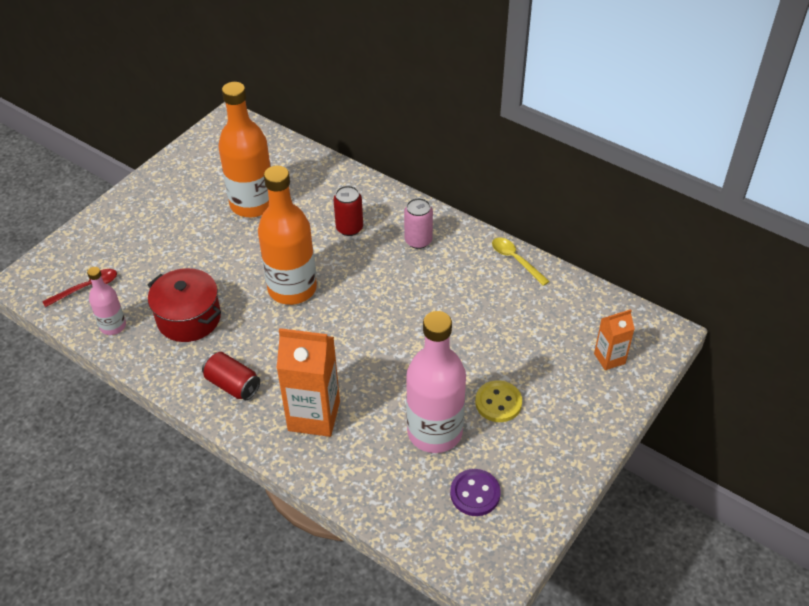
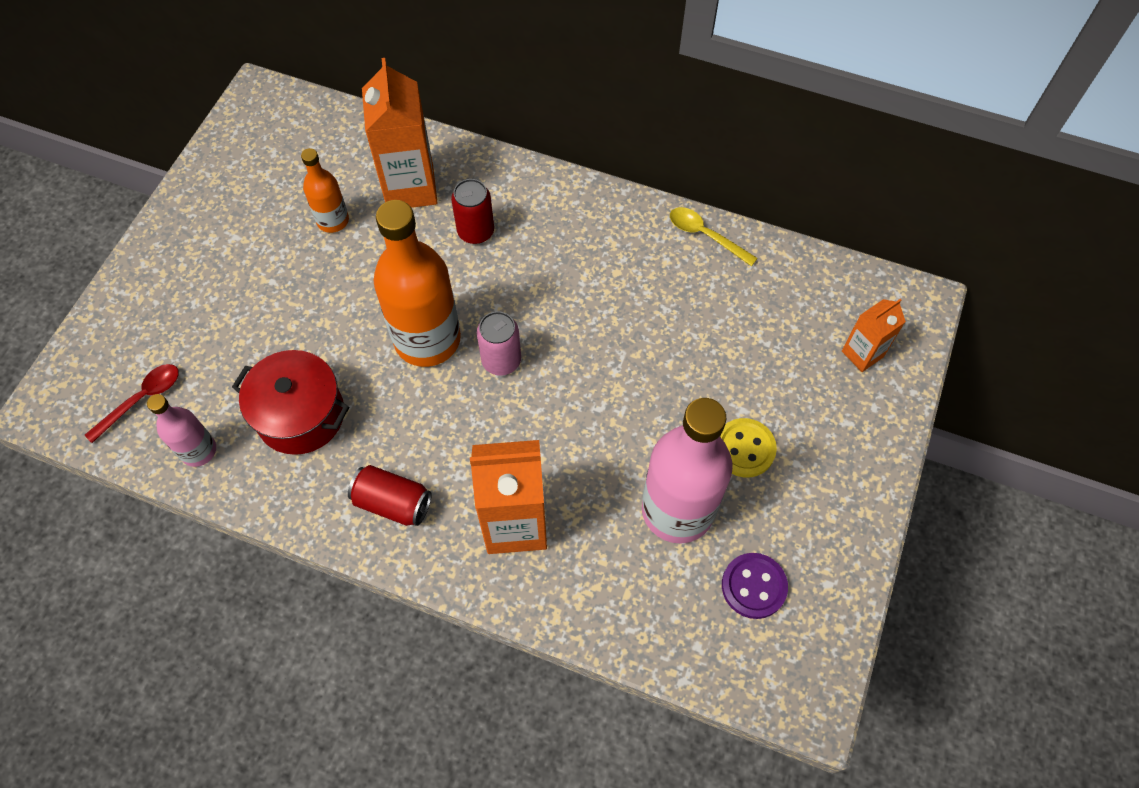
camera: 15 degrees left, 15 degrees up
orange bottle [218,82,271,217] -> orange bottle [301,148,349,233], size x0.52
pink can [404,198,433,249] -> pink can moved to [477,311,521,376]
none -> orange carton [362,58,438,208]

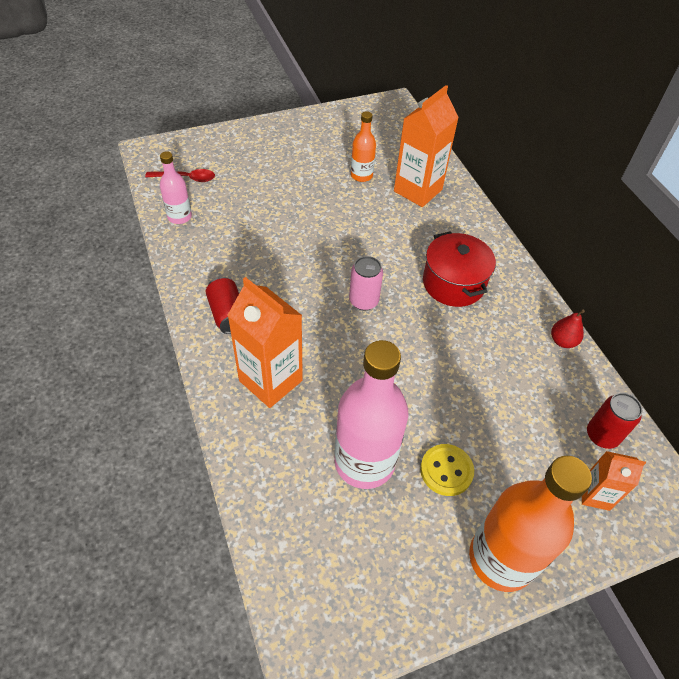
camera: 45 degrees right, 10 degrees down
red pot [232,350,349,455] -> red pot moved to [423,231,496,307]
orange bottle [374,200,461,367] -> orange bottle moved to [469,456,592,592]
red can [451,179,494,244] -> red can moved to [587,393,642,449]
yellow spoon [670,207,758,266] -> red pear [551,310,585,348]
purple button [722,553,788,619] -> none

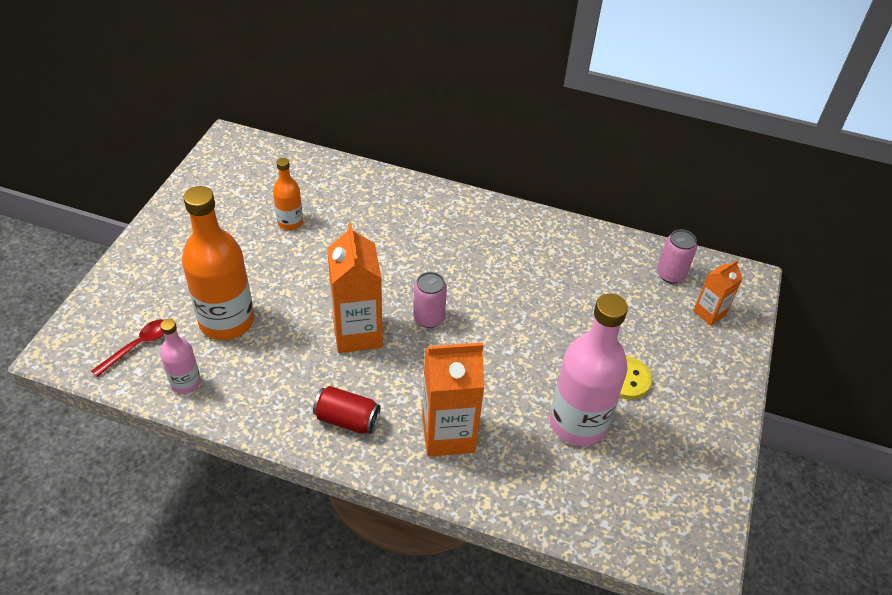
camera: 50 degrees left, 5 degrees down
orange carton [394,85,459,207] -> orange carton moved to [327,223,383,353]
red pot [423,231,496,307] -> none
orange bottle [469,456,592,592] -> orange bottle moved to [182,186,254,340]
red pear [551,310,585,348] -> none
red can [587,393,642,449] -> pink can [657,229,697,283]

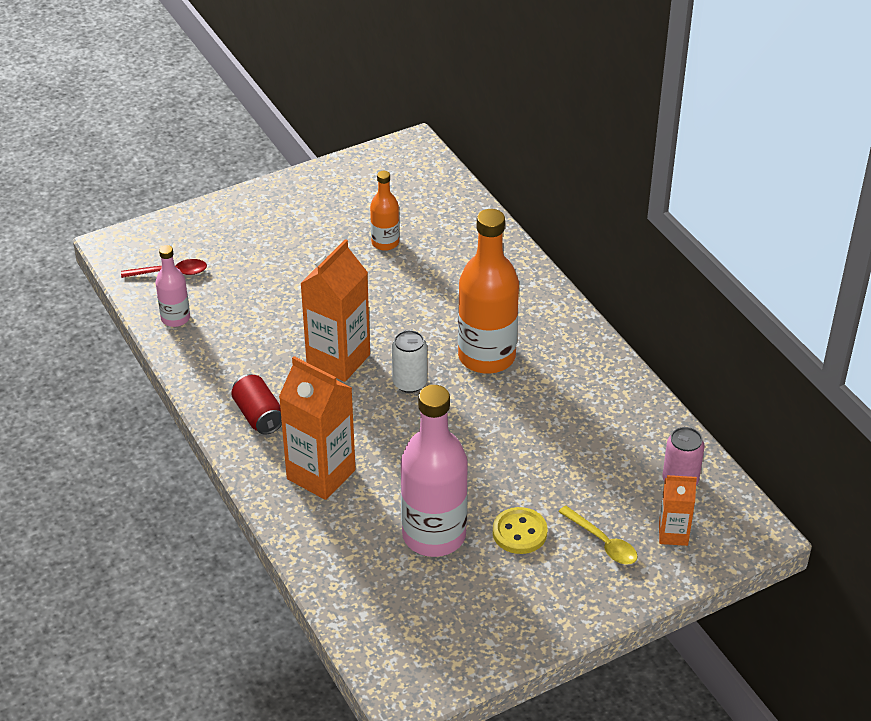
camera: 45 degrees right, 5 degrees down
orange bottle [182,186,254,340] -> orange bottle moved to [458,209,519,374]
pink can [413,272,447,328] -> white can [392,330,427,393]
none -> yellow spoon [558,506,638,565]

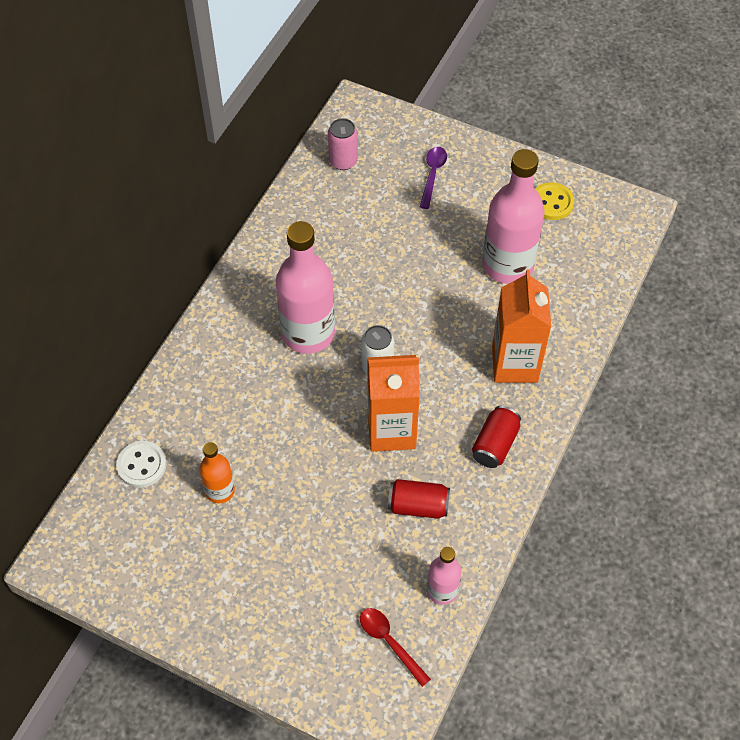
camera: 125 degrees left, 15 degrees up
orange bottle [458,209,519,374] -> pink bottle [276,221,335,354]
yellow button [493,507,547,554] -> yellow button moved to [535,182,574,220]
yellow spoon [558,506,638,565] -> purple spoon [420,147,447,209]
orange carton [659,475,697,546] -> none
none -> white button [116,441,167,488]
none -> red can [388,479,450,519]

